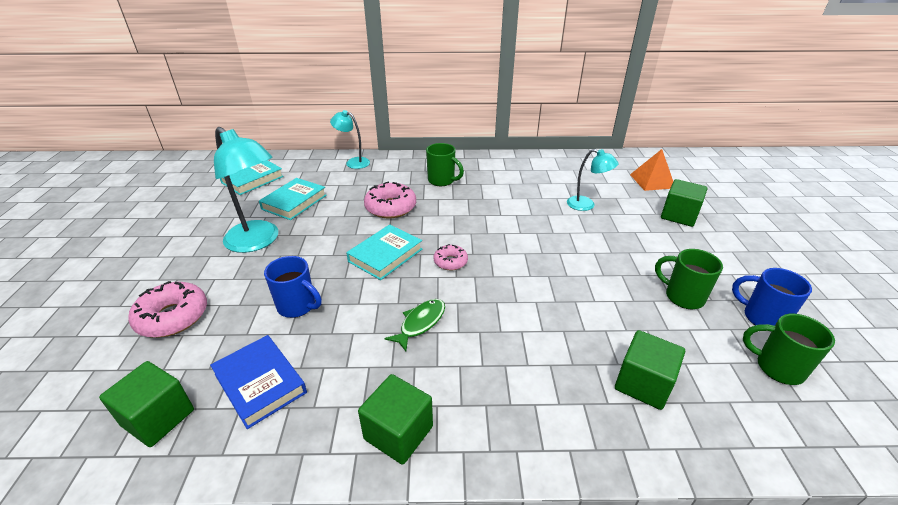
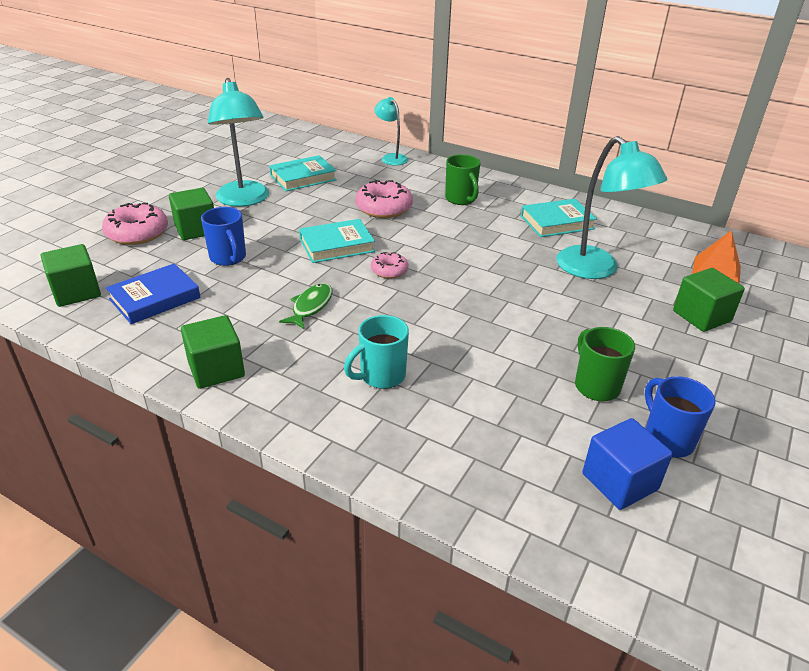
camera: 30 degrees right, 0 degrees up
blue book [210,335,307,429] -> blue book turned 60 degrees clockwise [106,263,201,324]
turquoise book [220,160,284,195] -> turquoise book moved to [521,199,597,237]
green fish [385,299,445,351] -> green fish turned 45 degrees counterclockwise [279,283,333,329]
turquoise lamp [567,149,619,211] -> turquoise lamp [556,136,668,279], size x1.77
green cube [615,330,685,410] -> green cube moved to [169,188,214,240]
green mug [743,314,835,385] -> blue cube [583,418,673,510]
none -> turquoise mug [344,315,409,389]

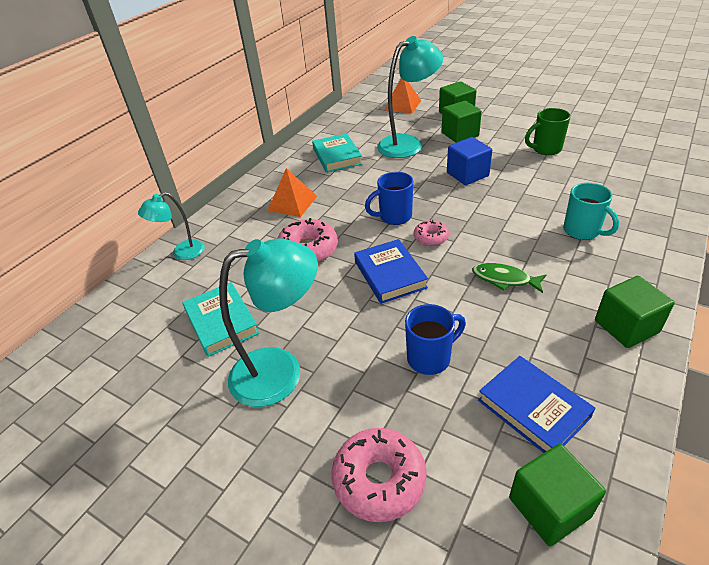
camera: 85 degrees left, 5 degrees up
green cube [169,188,214,240] -> green cube moved to [442,101,482,143]
turquoise book [299,219,375,263] -> blue book [354,239,428,304]
green mug [445,154,481,205] -> orange pyramid [267,168,317,217]
blue cube [583,418,673,510] -> blue cube moved to [447,137,492,185]
blue mug [645,376,716,458] -> blue mug moved to [365,172,413,225]

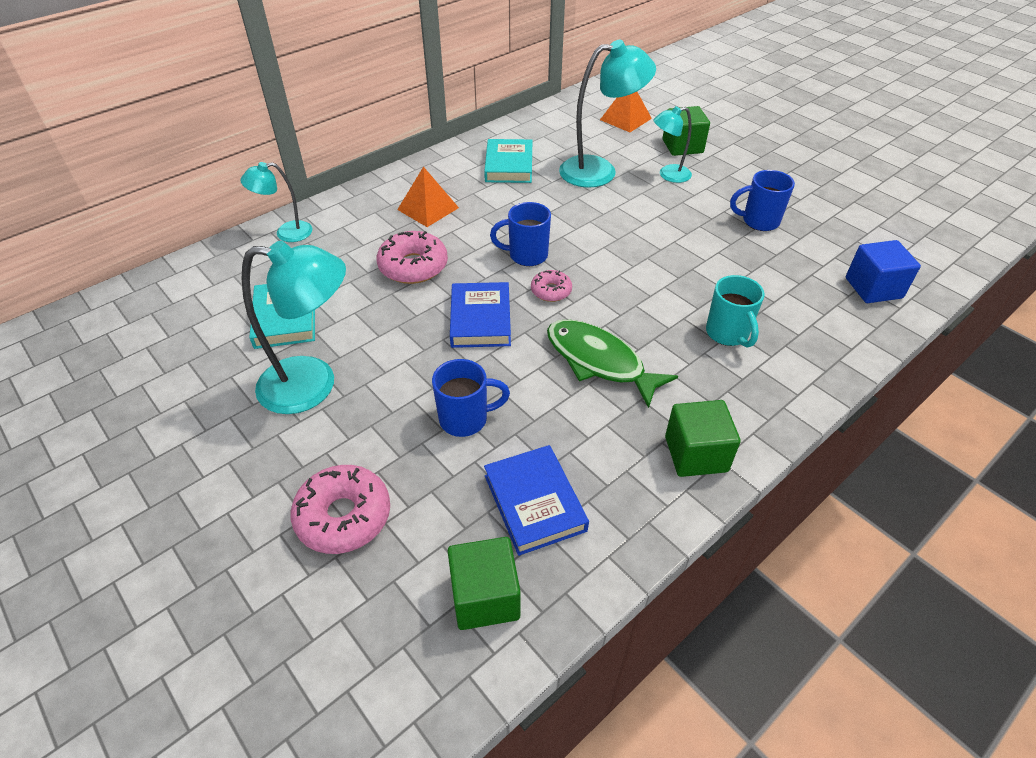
camera: 15 degrees right, 5 degrees up
green cube [442,101,482,143] -> turquoise lamp [653,106,692,183]
blue cube [447,137,492,185] -> blue cube moved to [846,240,921,303]
green fish [472,263,546,293] -> green fish [547,320,678,408], size x1.65
green mug [525,108,571,155] -> blue mug [730,170,795,231]

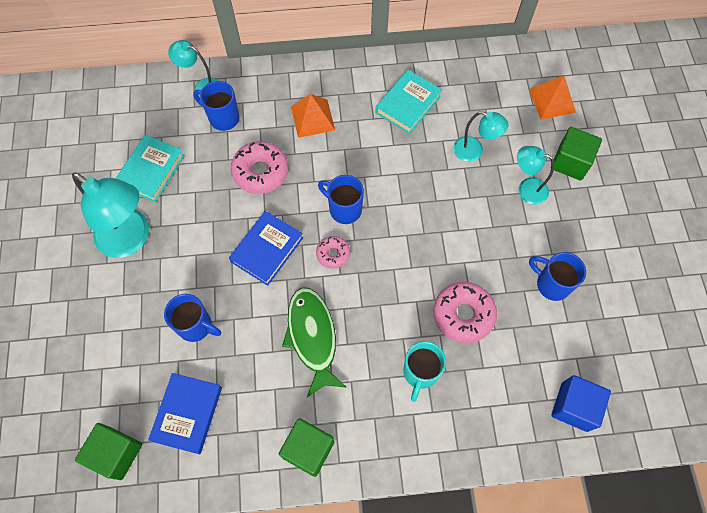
camera: 35 degrees right, 20 degrees up
pink donut [291,465,390,554] -> pink donut moved to [433,282,497,343]
turquoise lamp [559,40,656,188] -> turquoise lamp [453,111,508,162], size x0.56
none -> blue mug [193,81,240,131]

